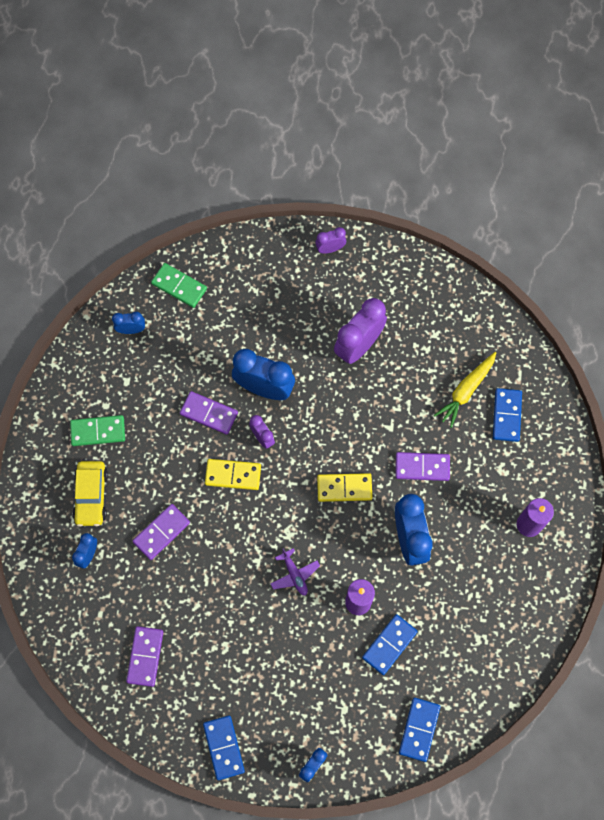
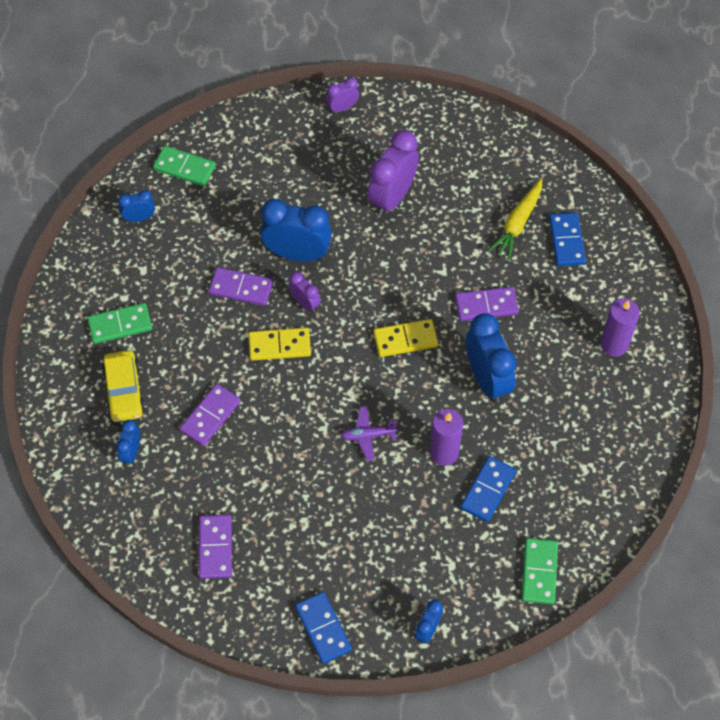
camera: 10 degrees left, 10 degrees down
purple plane [270,548,320,596] -> purple plane turned 120 degrees clockwise [341,406,398,461]
blue domino [399,698,440,762] -> green domino [522,538,558,604]

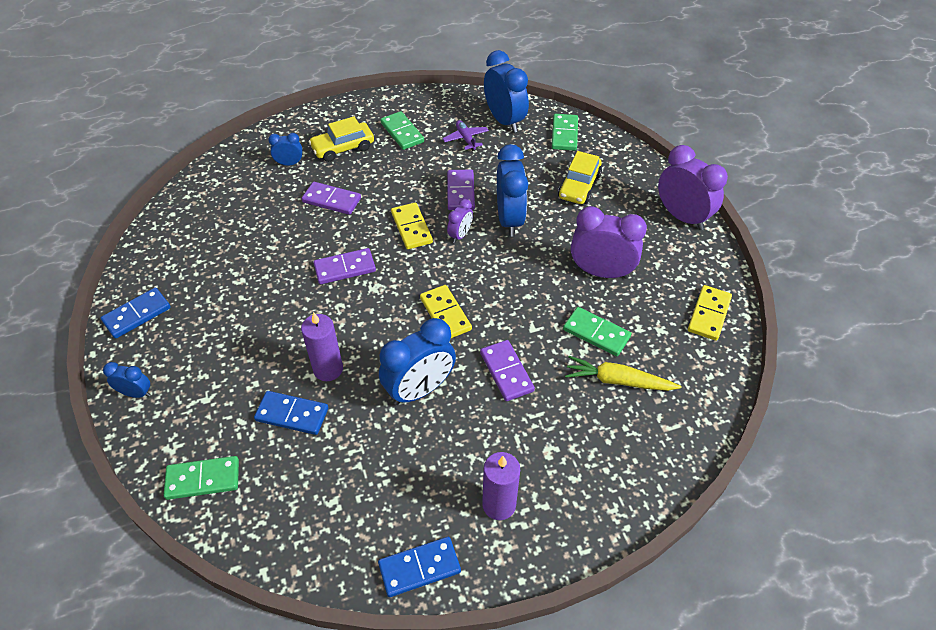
camera: 75 degrees right, 10 degrees down
blue clock [118,190,155,222] -> blue clock [484,50,529,133], size x1.96
purple domino [199,515,232,579] -> purple domino moved to [313,248,376,284]
purple clock [326,77,359,113] -> purple clock [658,145,728,230], size x1.96
purple plane [341,406,398,461] -> purple plane moved to [443,120,489,151]
blue domino [549,213,586,266] -> blue domino moved to [378,537,461,597]
none -> yellow car [558,151,602,204]
none -> green domino [563,307,631,356]
none -> yellow domino [688,285,732,341]

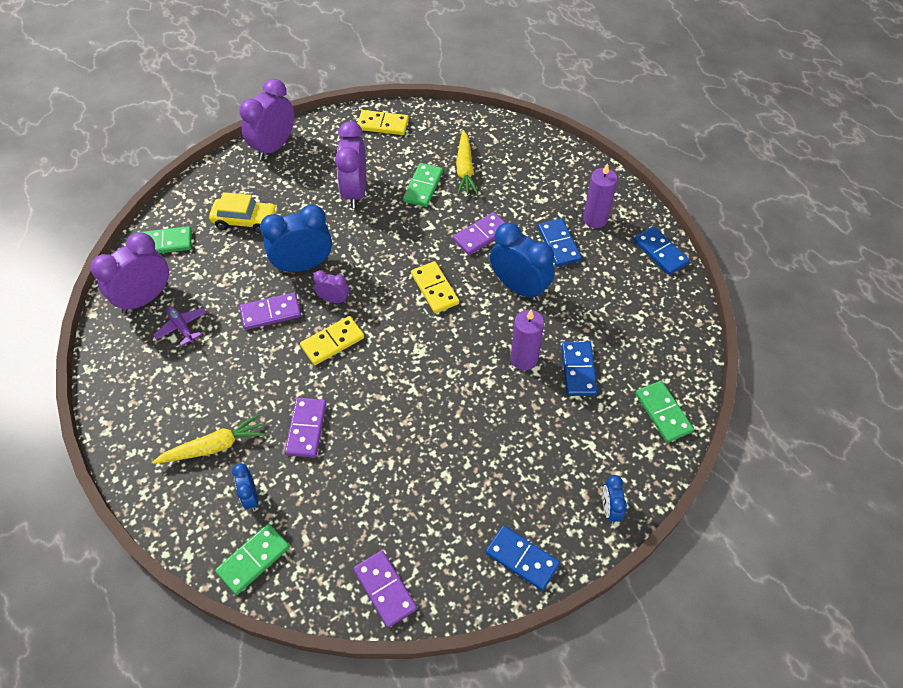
camera: 105 degrees left, 5 degrees up
yellow car [309,116,374,162] -> yellow carrot [152,414,265,464]
purple domino [313,248,376,284] -> purple domino moved to [354,550,417,628]
green domino [380,111,424,150] -> green domino moved to [215,524,290,595]
yellow domino [420,285,472,338] -> yellow domino turned 75 degrees counterclockwise [411,261,459,313]
purple plane [443,120,489,151] -> purple plane turned 90 degrees clockwise [154,306,206,346]
blue clock [484,50,529,133] -> purple clock [90,233,169,313]
none -> blue domino [538,218,582,267]

